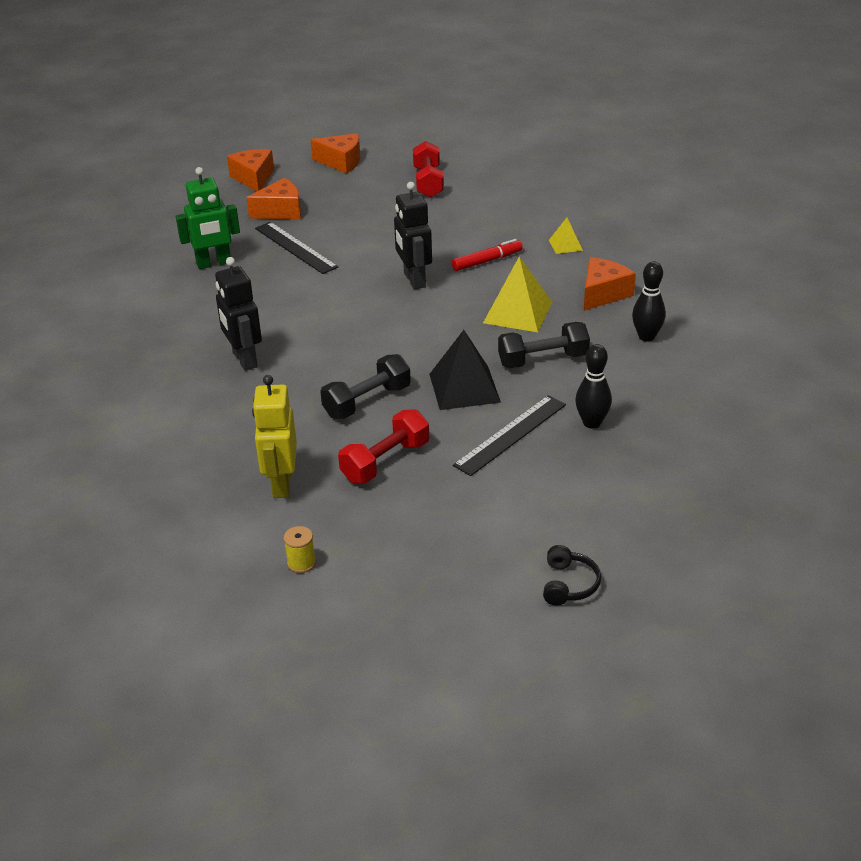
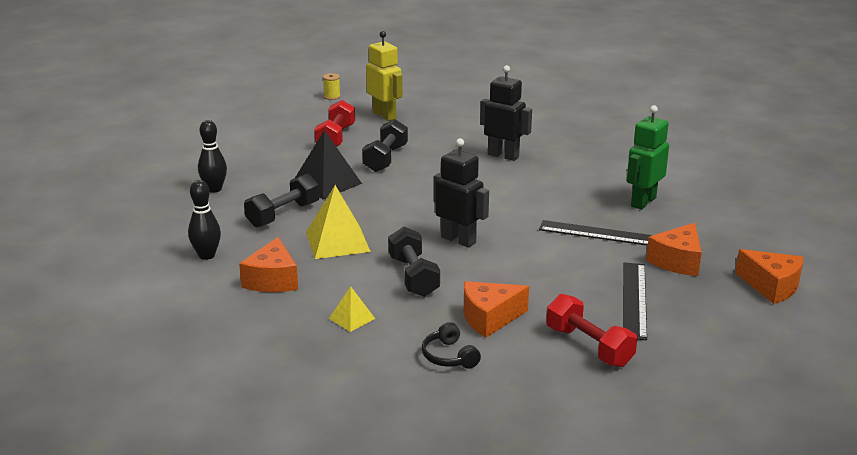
camera: 145 degrees right, 10 degrees down
orange cheese [311,133,360,173] -> orange cheese moved to [464,281,529,338]
red marker [452,239,523,271] -> black dumbbell [388,226,440,297]
black ruler [453,395,566,476] -> black ruler moved to [623,263,647,340]
black headphones [543,545,601,606] -> black headphones moved to [422,322,481,369]

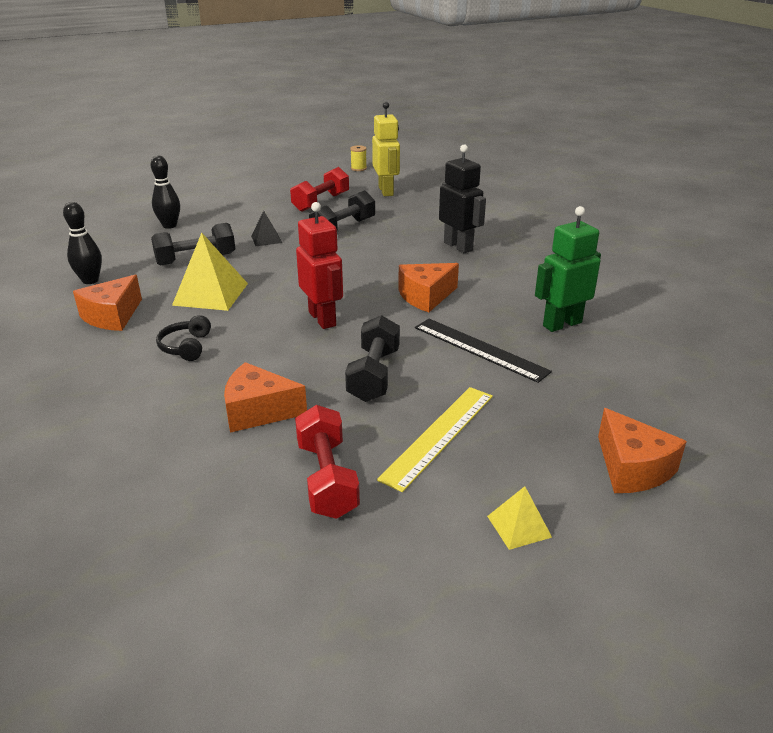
camera: 25 degrees right, 5 degrees up
black pyramid [295,130,362,199] -> black pyramid [251,211,282,246], size x0.53
yellow pyramid [329,286,375,332] -> yellow pyramid moved to [487,486,552,550]
black dumbbell [388,226,440,297] -> black dumbbell moved to [345,315,400,402]
black headphones [422,322,481,369] -> black headphones moved to [156,315,211,361]
black robot [434,138,489,248] -> red robot [296,202,343,329]
black ruler [623,263,647,340] -> yellow ruler [377,387,493,492]
orange cheese [646,223,702,276] -> orange cheese moved to [398,263,459,312]

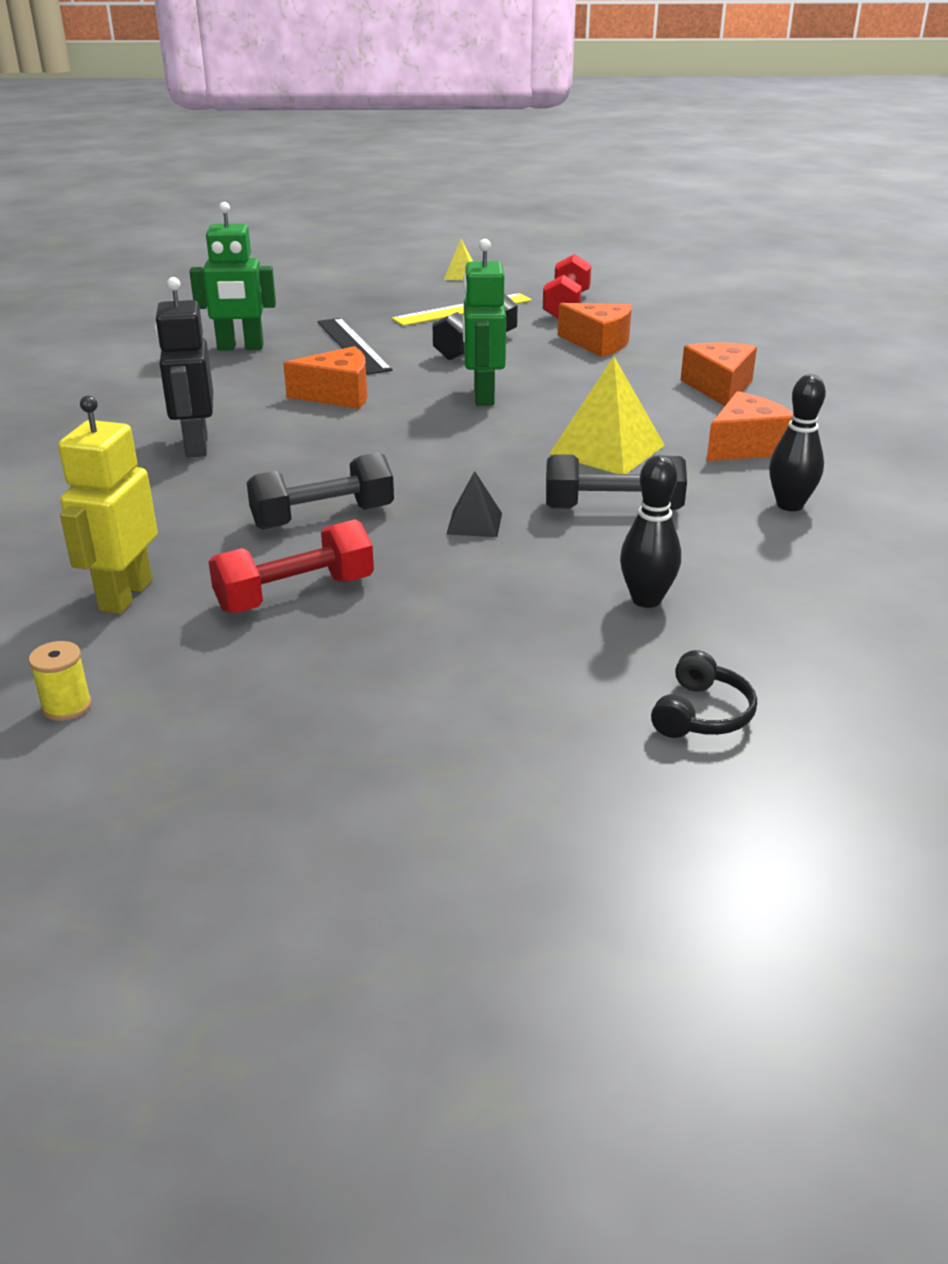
camera: 155 degrees left, 0 degrees up
black headphones [156,315,211,361] -> black headphones moved to [651,650,757,738]
red robot [296,202,343,329] -> green robot [463,239,506,406]
orange cheese [598,408,687,493] -> orange cheese moved to [681,343,757,406]

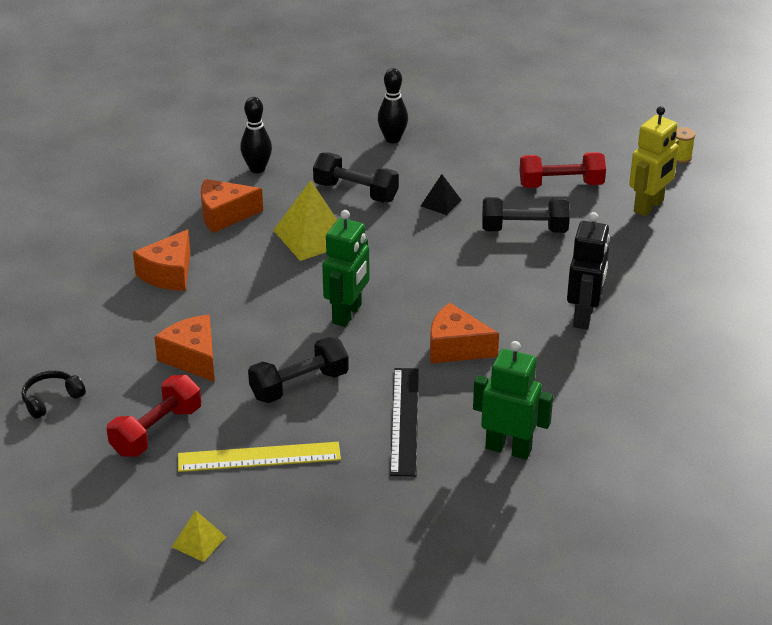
camera: 155 degrees left, 5 degrees up
black headphones [651,650,757,738] -> black headphones moved to [22,371,86,419]

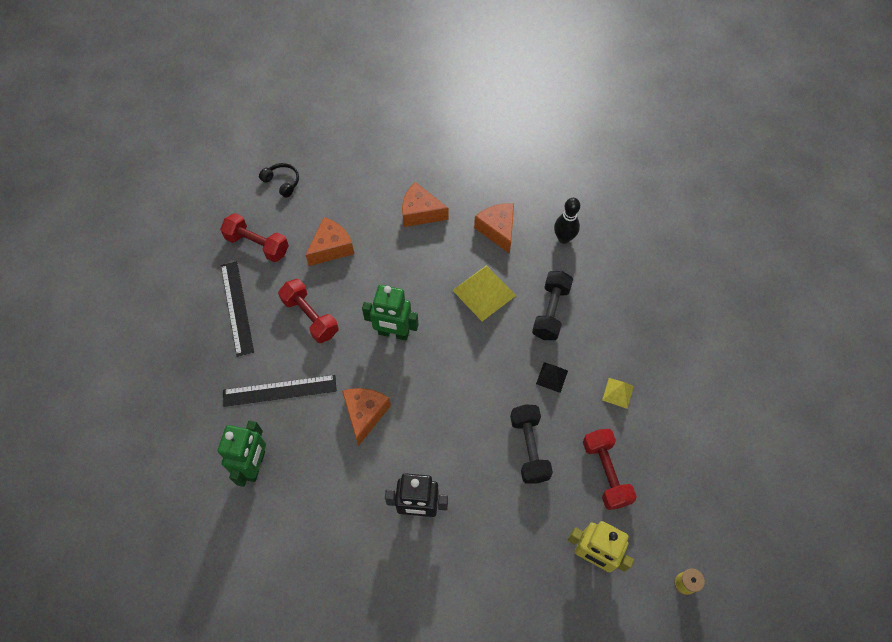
camera: 80 degrees right, 25 degrees up
yellow pyramid [172,510,226,562] -> yellow pyramid moved to [602,378,634,409]
yellow ruler [178,442,341,472] -> black ruler [221,261,254,357]
black dumbbell [248,337,349,403] -> red dumbbell [278,279,339,343]
black bowling pin [378,68,408,143] -> none

